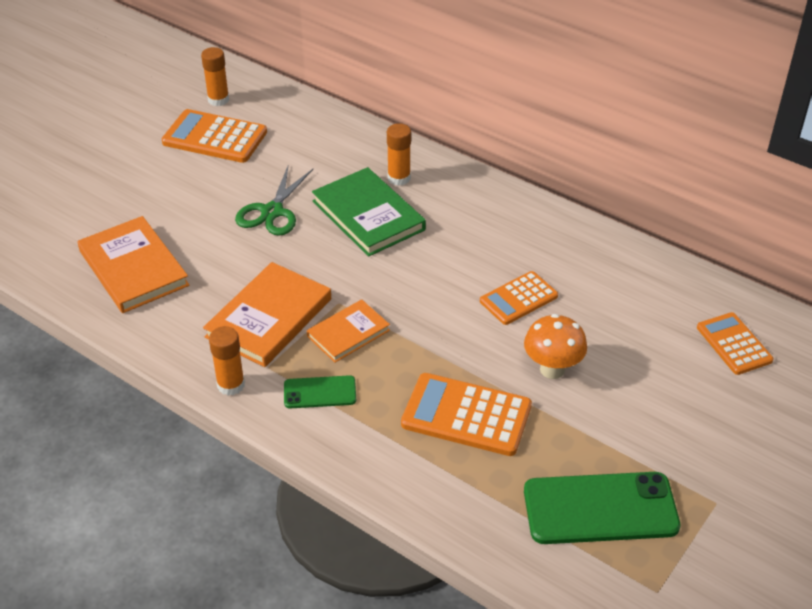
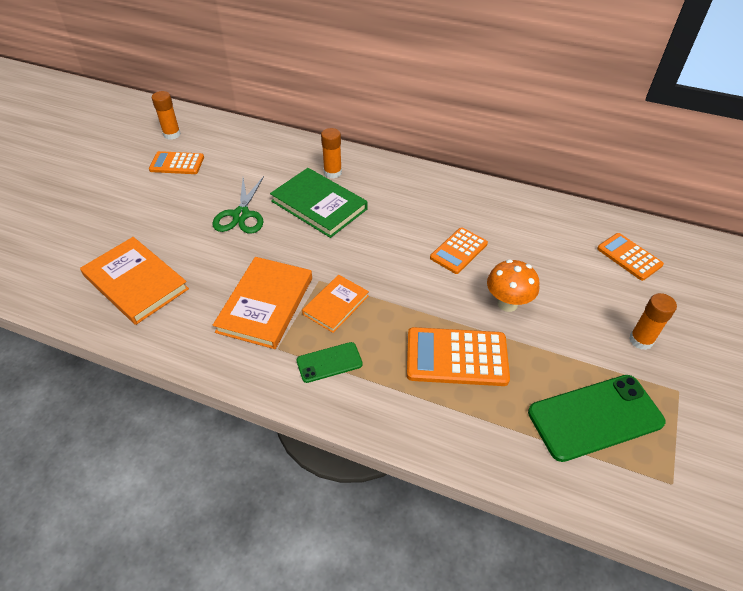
camera: 15 degrees left, 5 degrees up
orange calculator [162,109,267,163] -> orange calculator [149,151,204,174], size x0.65
orange glue stick [209,326,245,396] -> orange glue stick moved to [629,293,677,350]

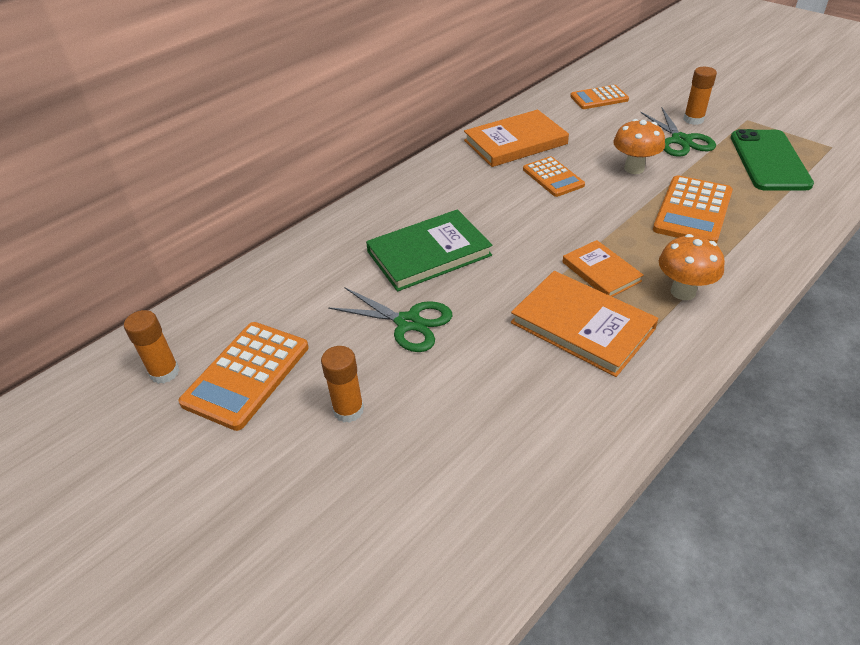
camera: 65 degrees left, 5 degrees down
orange book [80,237,189,325] -> orange book moved to [464,110,569,167]
orange calculator [149,151,204,174] -> orange calculator [178,322,309,431], size x1.53
green phone [297,342,363,383] -> orange mushroom [659,234,725,300]
orange glue stick [321,128,342,178] -> orange glue stick moved to [321,346,364,423]
none -> green scissors [640,108,716,157]

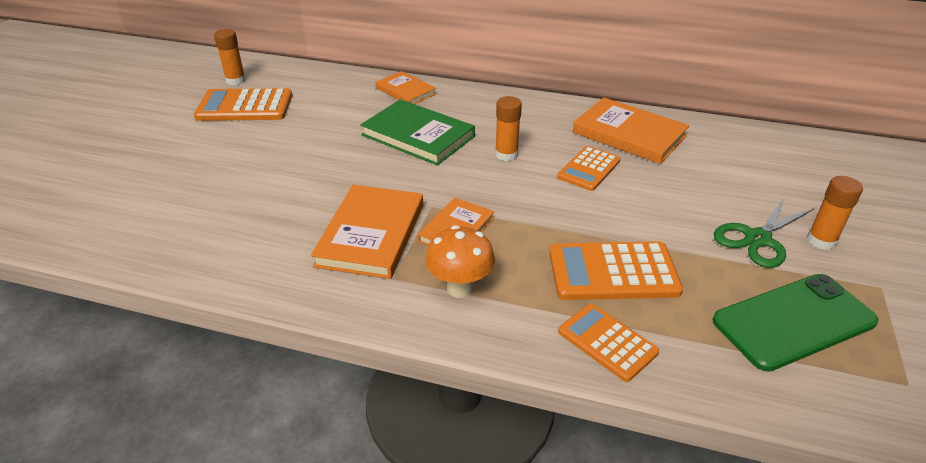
camera: 60 degrees right, 5 degrees down
orange glue stick [321,346,364,423] -> orange glue stick moved to [495,96,522,161]
green scissors [328,287,452,352] -> none
orange calculator [570,85,629,109] -> orange calculator moved to [558,304,659,382]
orange mushroom [613,119,665,174] -> none
none -> orange book [375,71,436,104]

